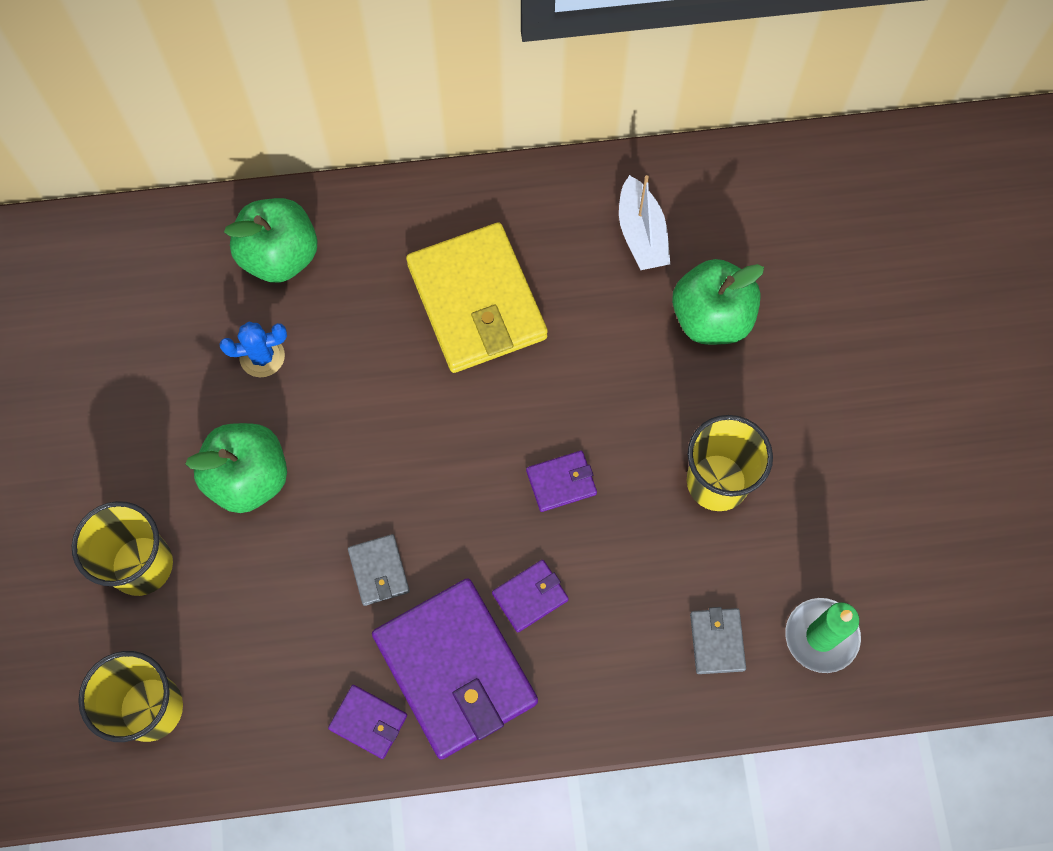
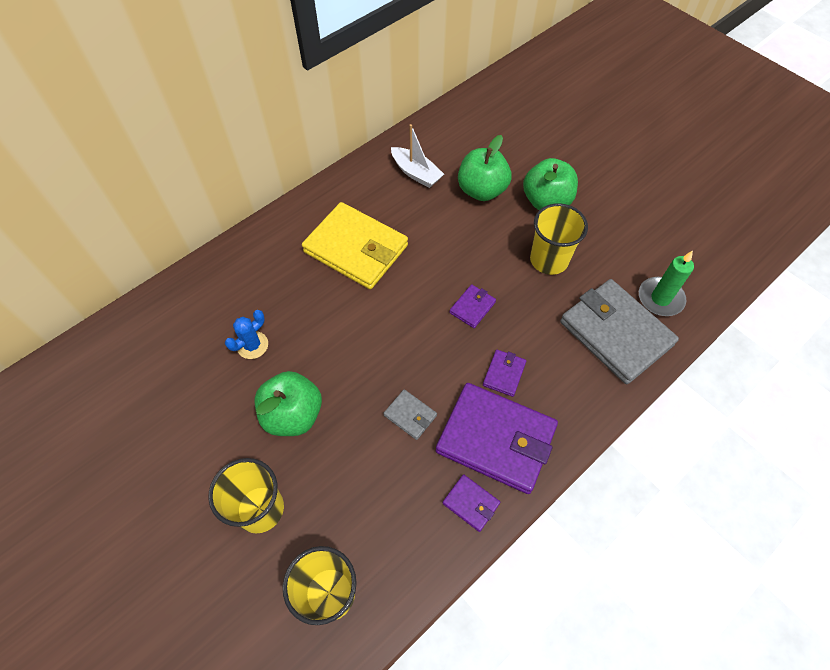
camera: 35 degrees left, 10 degrees down
green apple [224,198,318,283] -> green apple moved to [523,158,578,210]
purple wallet [328,685,407,759] -> purple wallet turned 45 degrees clockwise [443,474,500,532]
grey wallet [690,607,746,674] -> grey wallet [560,279,679,384], size x2.28

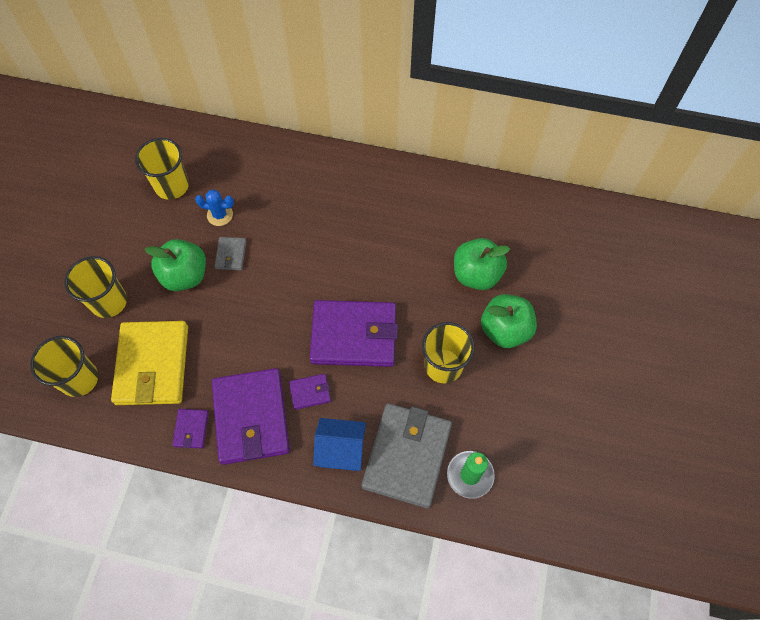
camera: 55 degrees right, 5 degrees up
yellow wallet [302,202,408,289] -> yellow wallet moved to [111,321,188,405]
grey wallet [383,389,437,440] -> grey wallet moved to [214,237,246,270]
white boat [391,124,444,188] -> none
purple wallet [449,284,496,328] -> purple wallet [310,300,398,367], size x2.28
none -> yellow cup [135,138,189,200]
none -> blue house [313,418,366,471]

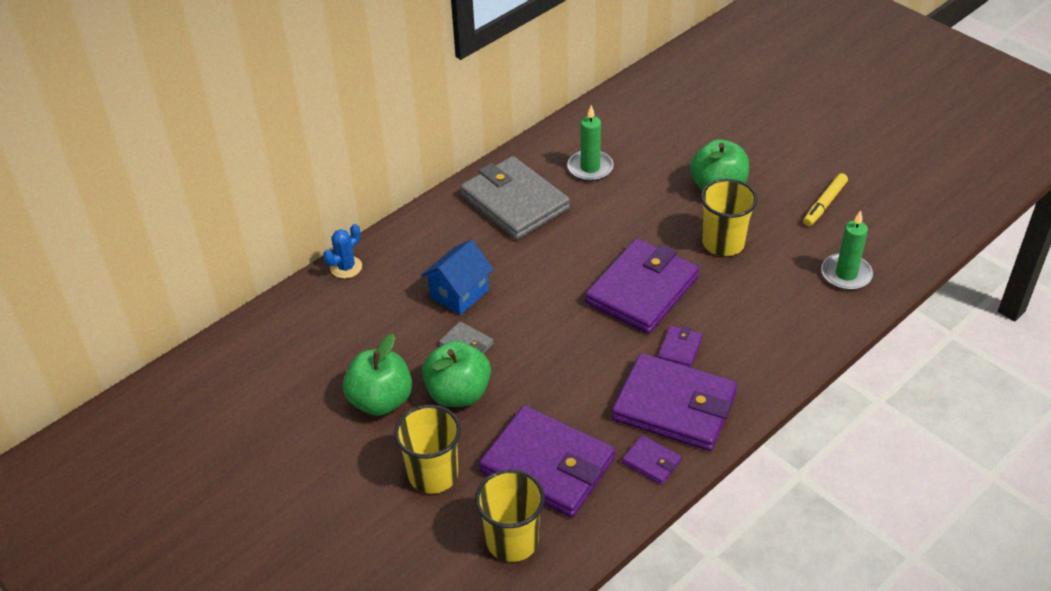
camera: 55 degrees left, 20 degrees down
yellow wallet [111,321,188,405] -> purple wallet [479,406,615,517]
yellow cup [135,138,189,200] -> none
blue cactus [195,190,234,226] -> blue cactus moved to [323,224,362,279]
blue house [313,418,366,471] -> blue house moved to [421,240,494,315]
grey wallet [362,403,452,508] -> grey wallet moved to [460,156,570,240]
green apple [454,238,510,290] -> green apple moved to [343,334,412,416]
none -> green candle [567,105,614,181]
none -> yellow marker [803,173,848,226]

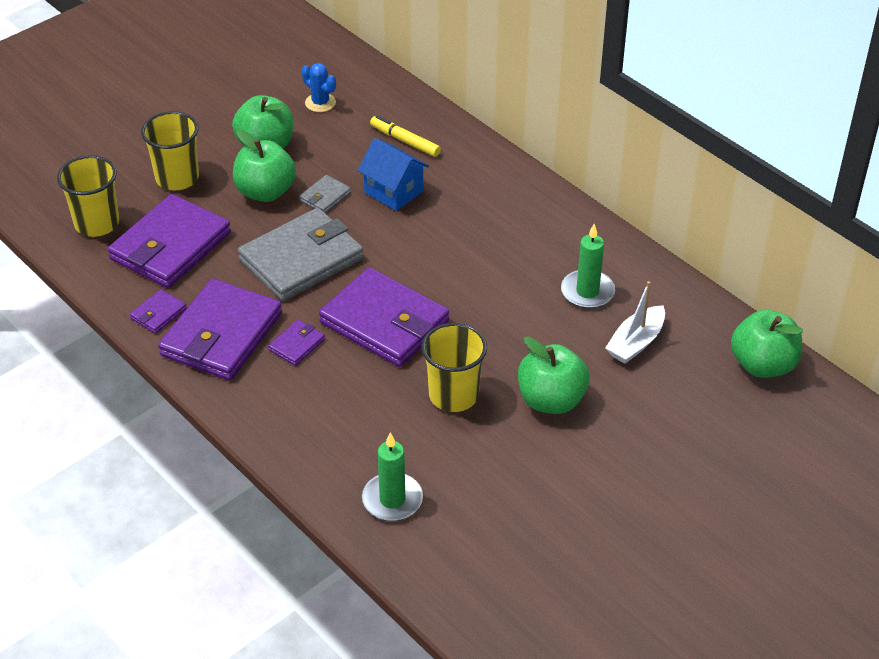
camera: 90 degrees right, 0 degrees up
blue cactus [323,224,362,279] -> blue cactus moved to [302,63,336,112]
grey wallet [460,156,570,240] -> grey wallet moved to [238,208,363,301]
purple wallet [658,325,703,368] -> purple wallet turned 75 degrees counterclockwise [268,320,325,366]
yellow marker [803,173,848,226] -> yellow marker moved to [370,116,441,157]
none -> white boat [605,281,665,364]
none -> green apple [731,310,803,378]

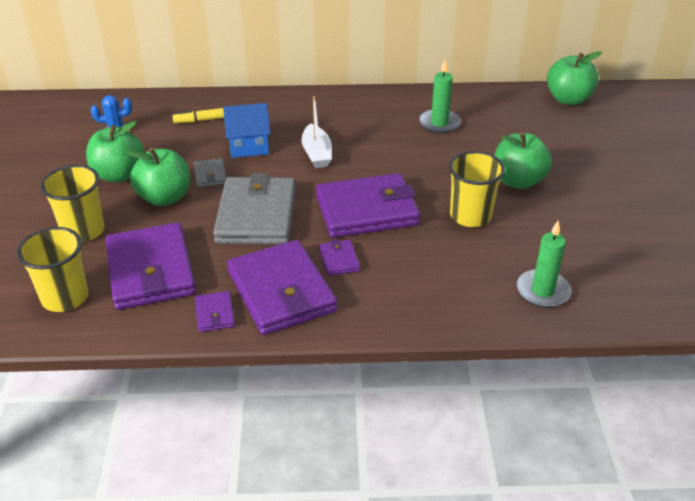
camera: 50 degrees left, 5 degrees down
white boat [605,281,665,364] -> white boat moved to [301,96,332,168]

